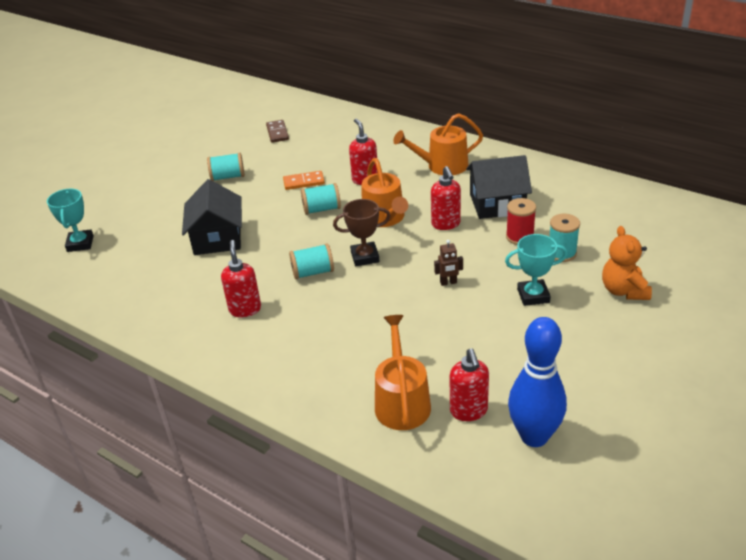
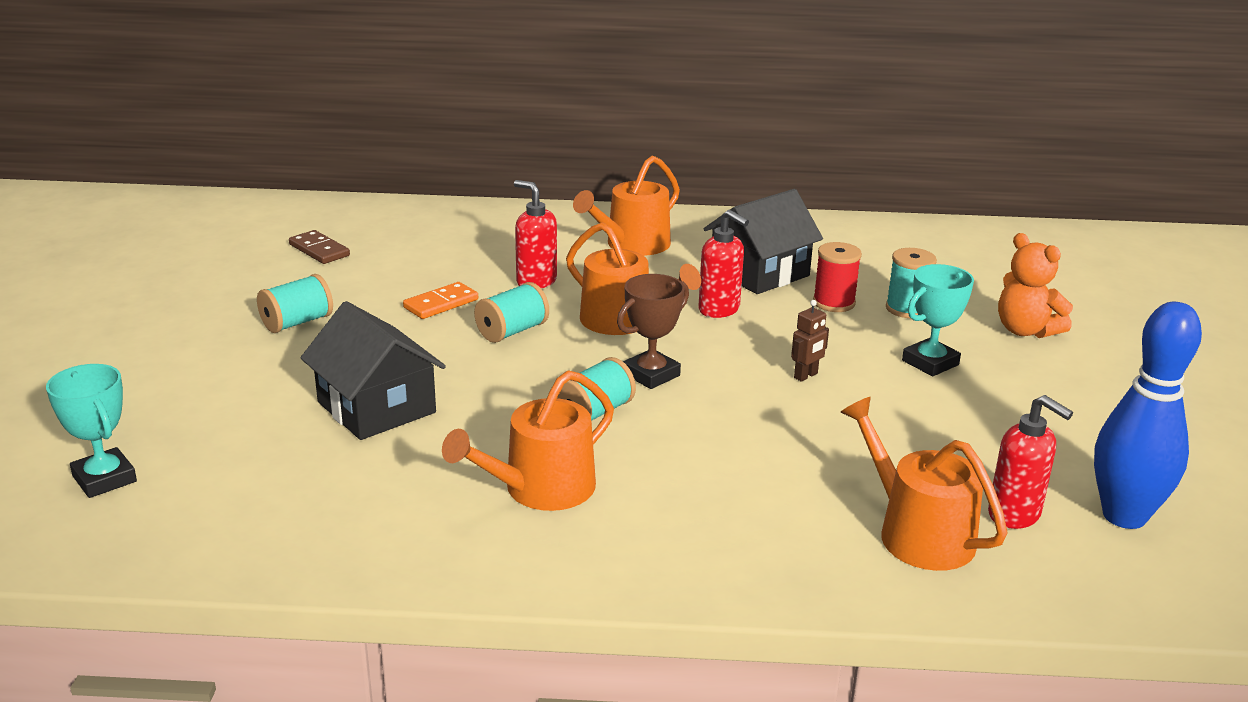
camera: 35 degrees left, 10 degrees down
red soap dispenser [221,240,261,318] -> orange watering can [442,370,614,511]

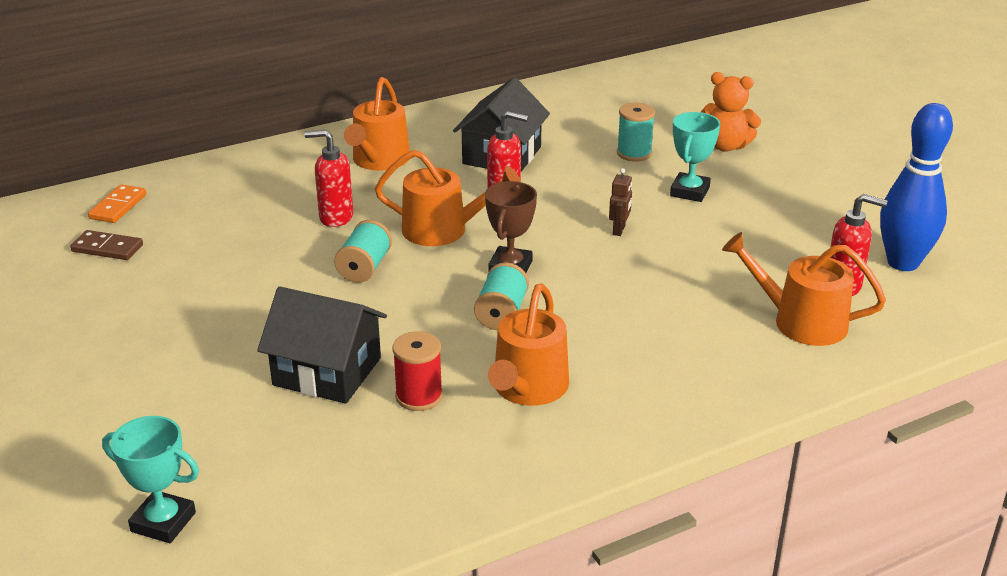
camera: 30 degrees left, 5 degrees up
turquoise spool [257,274,333,333] -> none
orange domino [403,282,478,319] -> orange domino moved to [88,184,146,223]
red spool [813,242,862,312] -> red spool moved to [392,331,443,411]

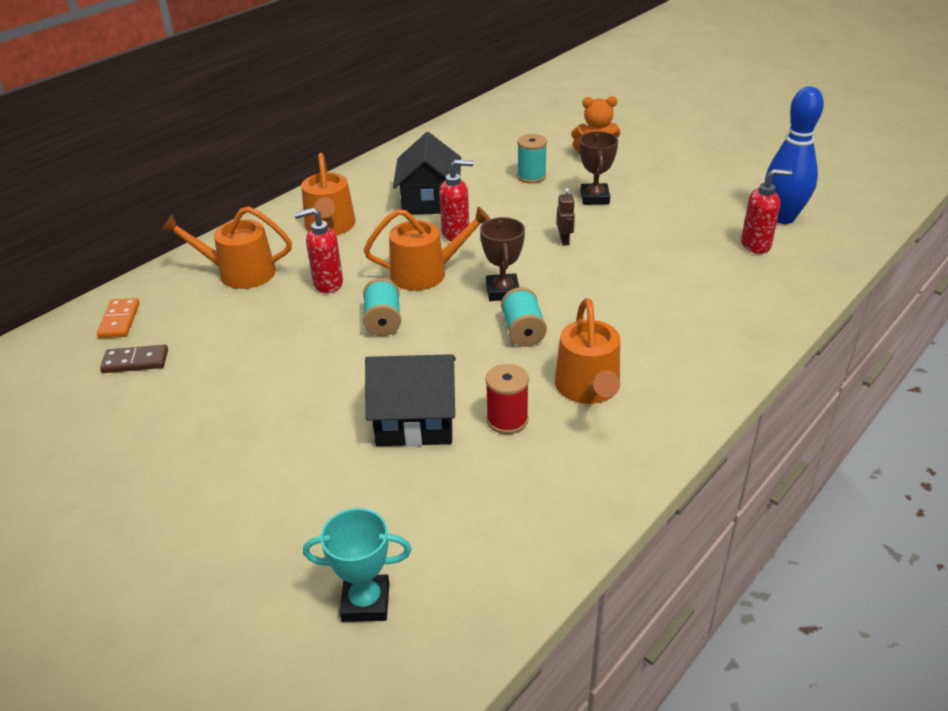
camera: 20 degrees left, 5 degrees up
turquoise trophy [670,112,720,202] -> brown trophy [579,131,618,205]
orange watering can [722,232,886,346] -> orange watering can moved to [161,206,292,289]

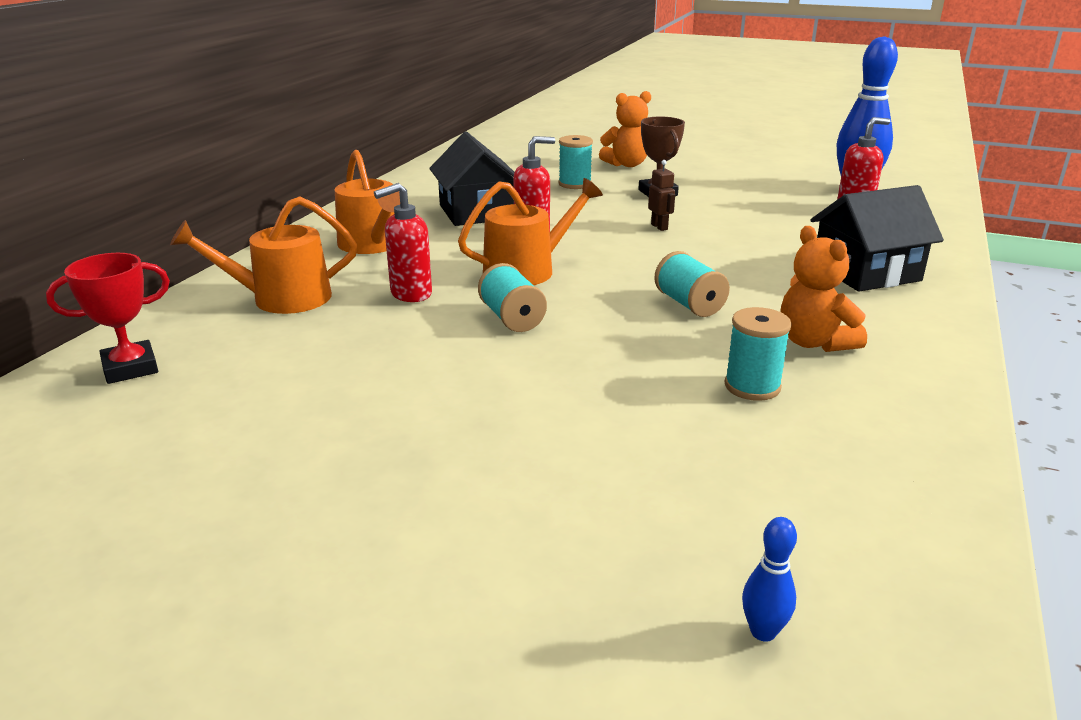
camera: 20 degrees left, 10 degrees down
orange domino [97,298,140,338] -> red trophy [46,253,170,384]
brown domino [100,345,168,373] -> none
turquoise trophy [303,508,411,622] -> blue bowling pin [742,517,797,642]
black house [365,354,456,447] -> black house moved to [810,185,944,291]
brown trophy [480,217,525,301] -> none
red spool [486,364,529,434] -> turquoise spool [725,307,792,401]
orange watering can [555,298,620,404] -> orange teddy bear [781,226,867,352]

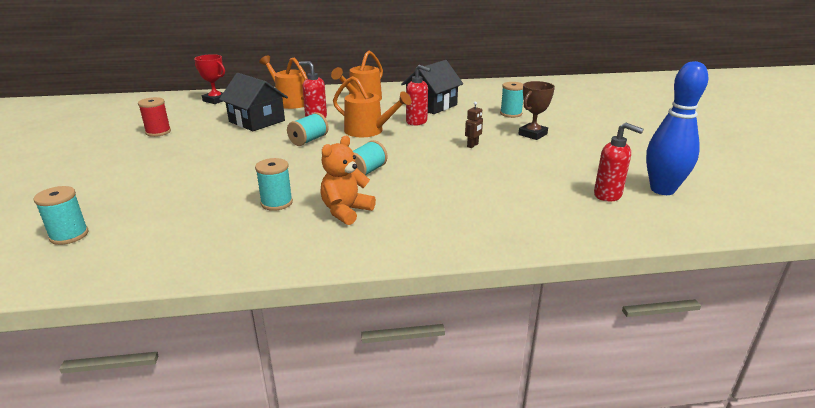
camera: 60 degrees right, 0 degrees up
orange teddy bear [599,91,651,167] -> none
blue bowling pin [742,517,797,642] -> turquoise spool [33,186,89,245]
black house [810,185,944,291] -> black house moved to [219,73,288,131]
none -> red spool [138,97,171,137]

